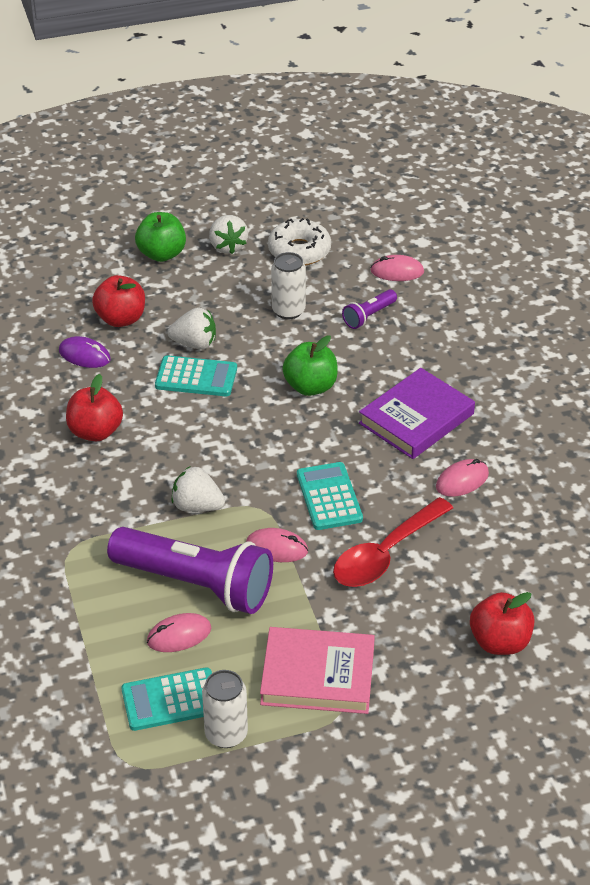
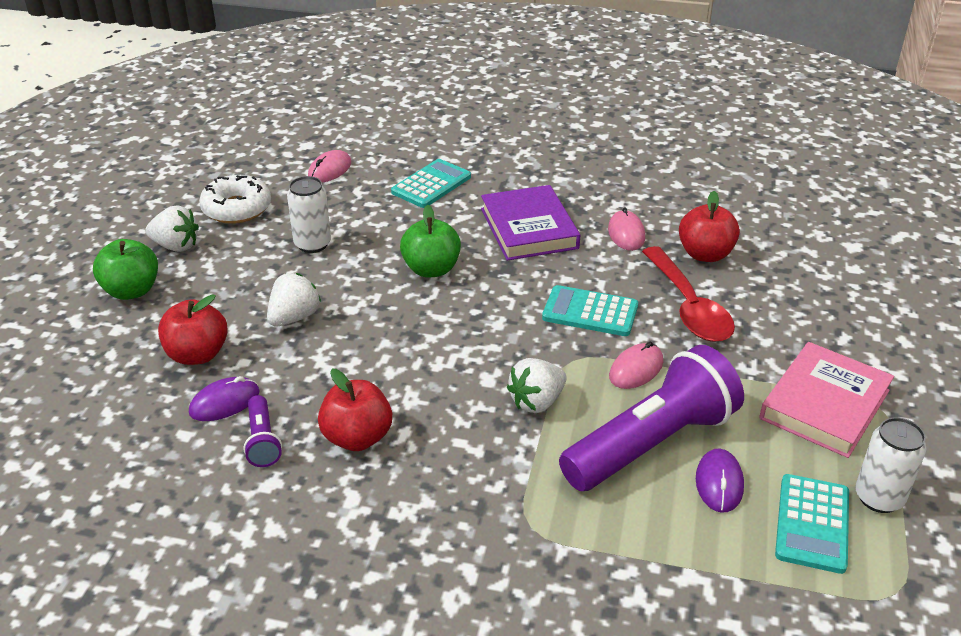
camera: 60 degrees left, 5 degrees down
pink mouse [147,613,211,652] -> purple mouse [696,449,744,513]
turquoise calculator [155,355,237,396] -> turquoise calculator moved to [391,159,471,208]
purple flashlight [342,289,397,329] -> purple flashlight moved to [243,395,282,467]
red apple [470,592,534,655] -> red apple moved to [679,191,740,262]

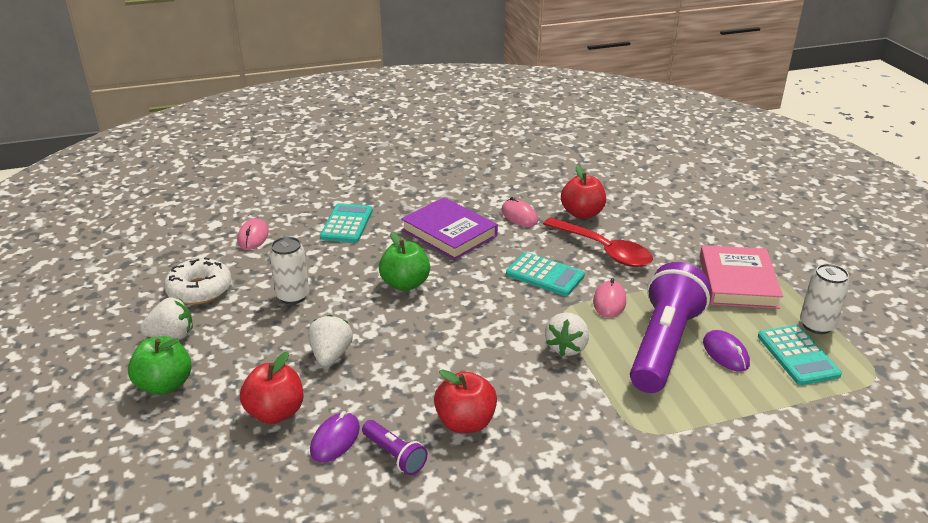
camera: 30 degrees left, 5 degrees down
turquoise calculator [542,285,638,336] -> turquoise calculator turned 135 degrees counterclockwise [506,252,585,296]

